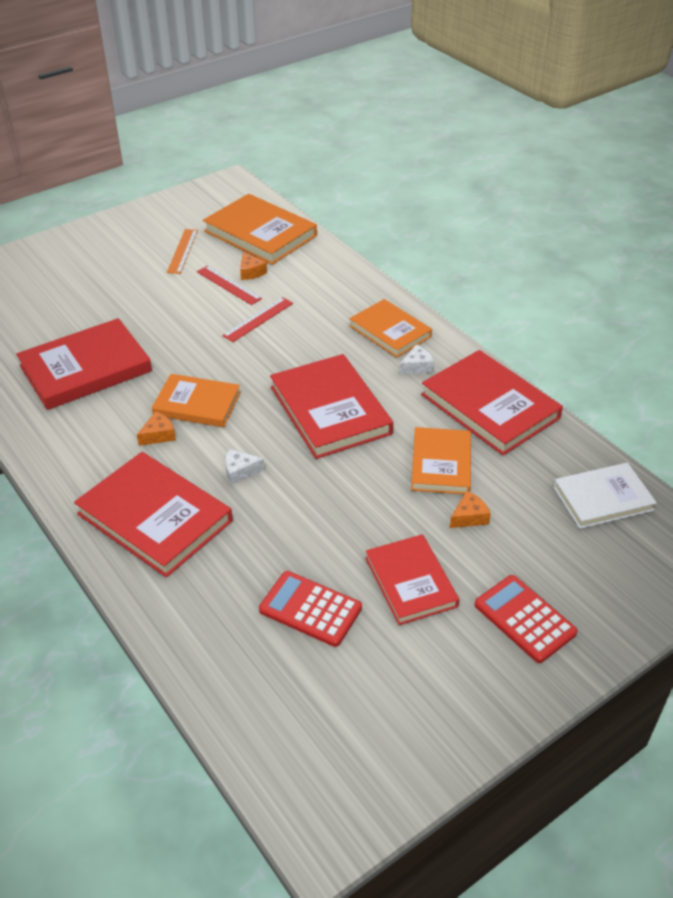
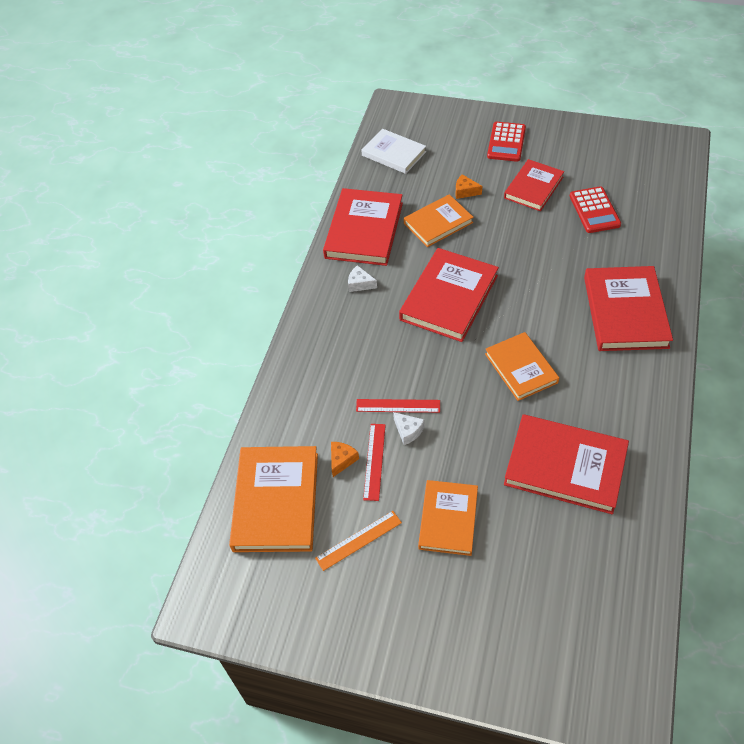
camera: 125 degrees left, 10 degrees up
orange cheese [137,411,176,446] -> none
white cheese [225,449,265,485] -> white cheese moved to [393,412,424,445]
orange book [349,299,432,358] -> orange book moved to [418,480,478,556]

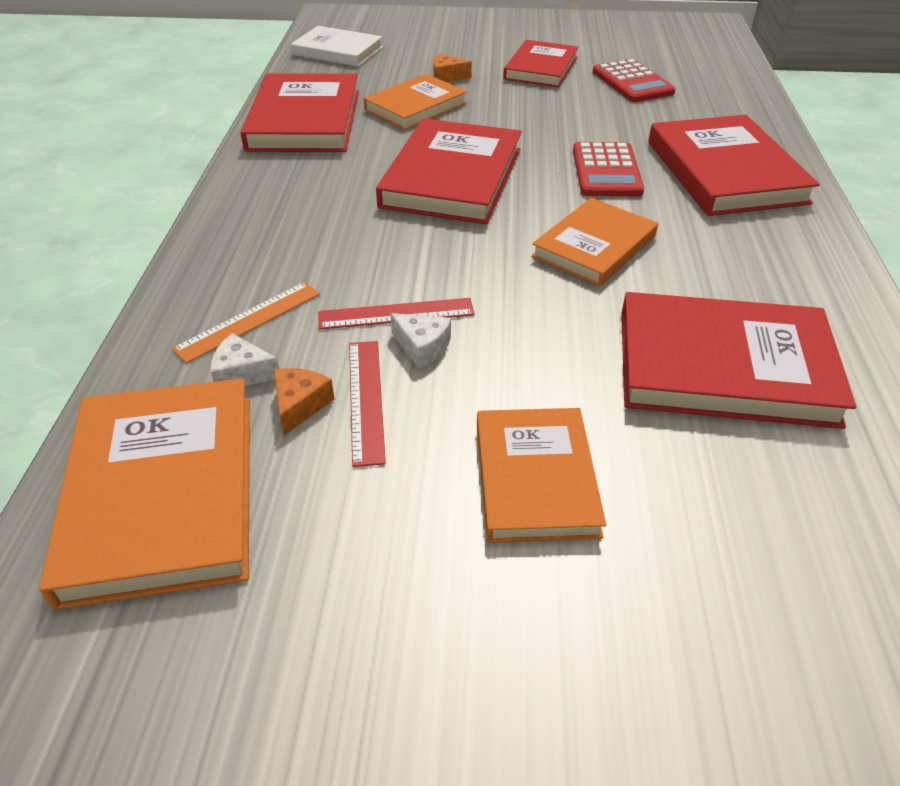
camera: 15 degrees left, 10 degrees down
orange ruler [315,511,402,571] -> orange ruler moved to [172,282,320,363]
white cheese [348,265,377,292] -> white cheese moved to [211,333,279,386]
orange book [485,332,559,401] -> orange book turned 75 degrees clockwise [531,198,658,286]
red calculator [487,122,526,162] -> red calculator moved to [573,142,644,196]

